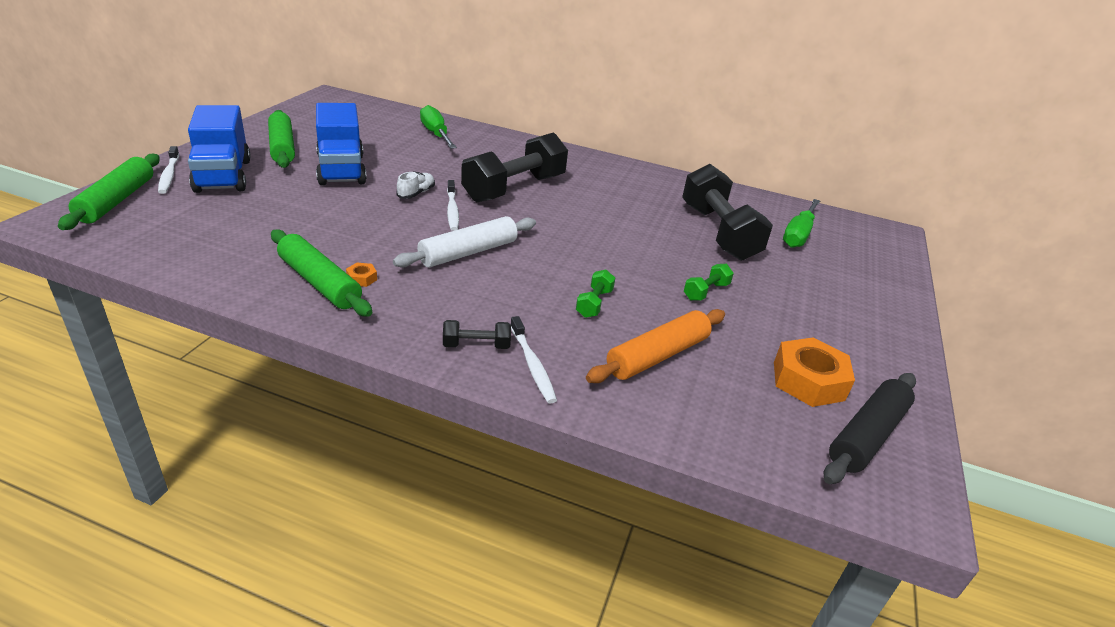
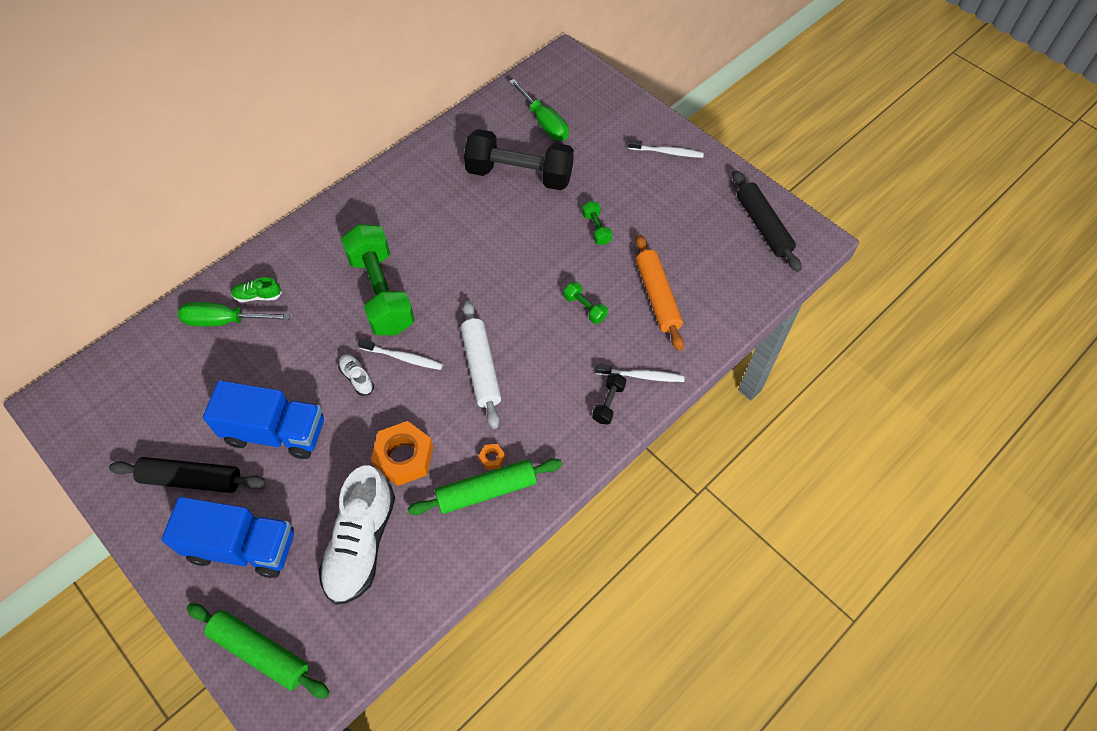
camera: 60 degrees left, 25 degrees up
white toothbrush [158,146,179,194] -> white toothbrush moved to [628,139,704,158]
green rolling pin [268,110,295,168] -> black rolling pin [109,457,266,493]
black dumbbell [461,132,568,202] -> green dumbbell [341,224,415,335]
orange nut [774,337,855,407] -> orange nut moved to [371,421,433,486]
none -> green shoe [231,277,282,302]
none -> white shoe [319,465,395,605]

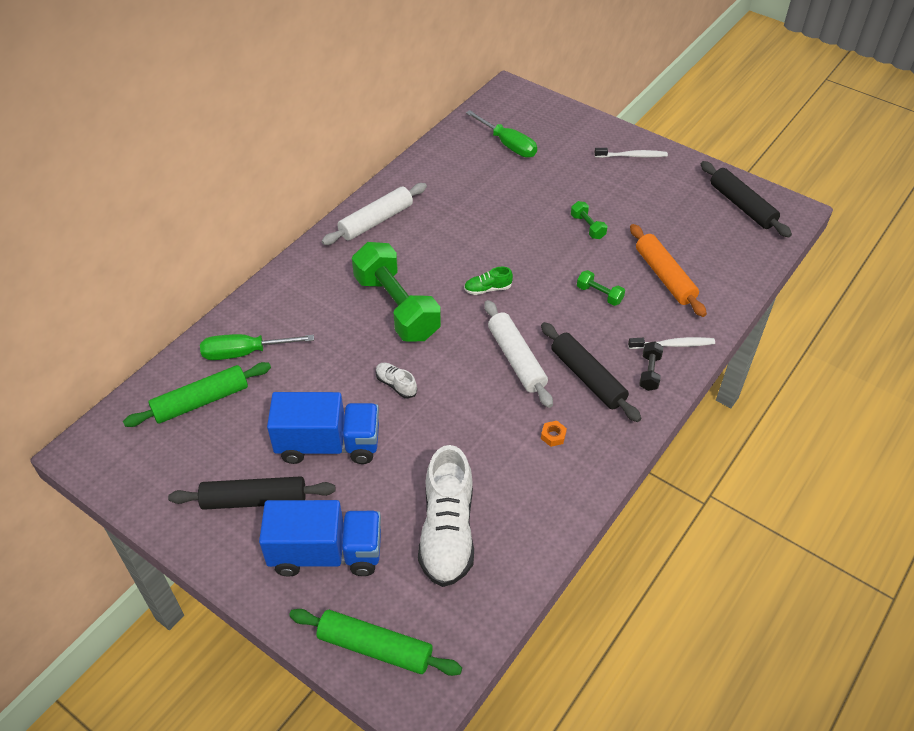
camera: 10 degrees left, 10 degrees down
green shoe [231,277,282,302] -> green shoe moved to [464,267,513,295]
white toothbrush [358,339,443,370] -> none
orange nut [371,421,433,486] -> none
green rolling pin [408,459,562,515] -> green rolling pin moved to [123,362,271,427]
black dumbbell [464,129,574,190] -> none
none -> white rolling pin [322,183,427,245]
none -> black rolling pin [541,322,641,422]

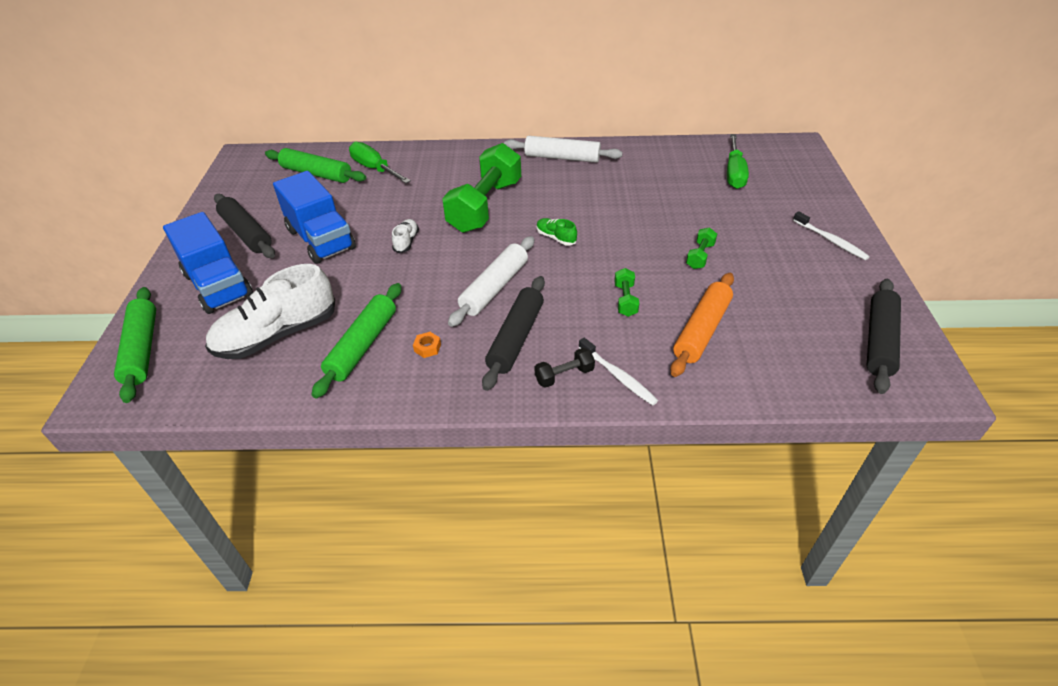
camera: 55 degrees right, 5 degrees down
none -> green rolling pin [312,283,402,399]

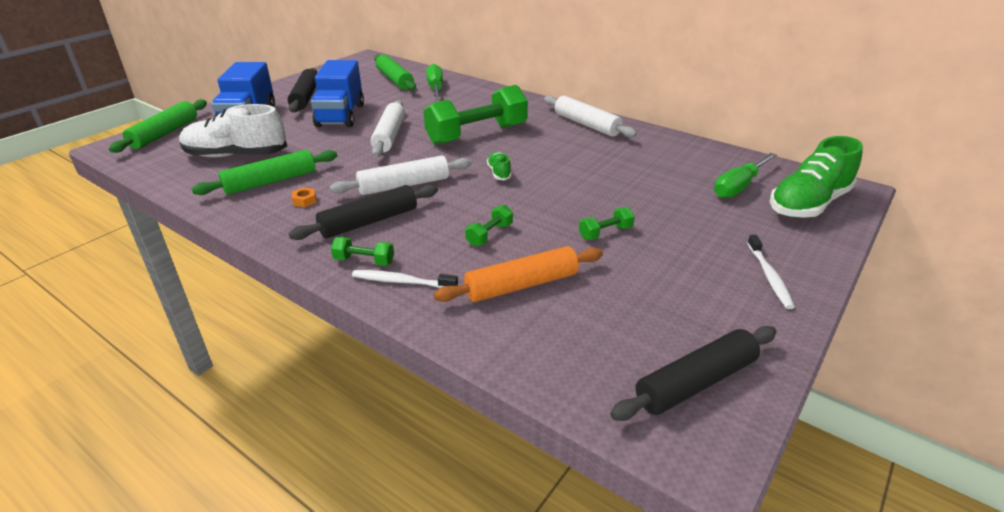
camera: 35 degrees right, 10 degrees down
white shoe [392,219,419,253] -> white rolling pin [370,100,405,157]
black dumbbell [535,348,595,388] -> green dumbbell [331,237,394,266]
white toothbrush [578,338,658,406] -> white toothbrush turned 105 degrees clockwise [352,270,458,288]
none -> green shoe [770,136,863,218]

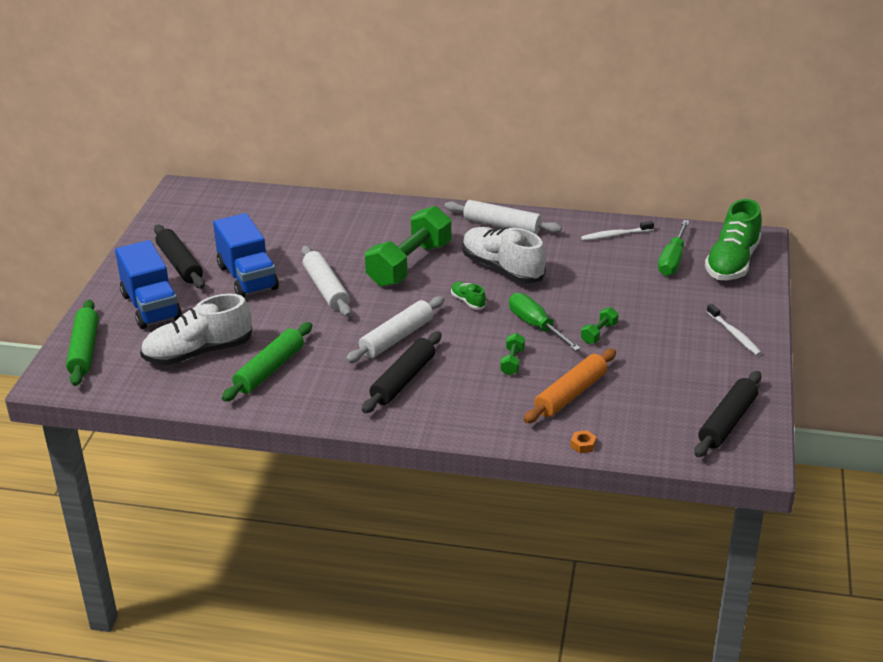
camera: 25 degrees left, 0 degrees up
orange nut [292,187,316,207] -> orange nut moved to [571,430,596,453]
green dumbbell [331,237,394,266] -> none
white toothbrush [352,270,458,288] -> white toothbrush moved to [581,221,654,241]
green rolling pin [374,55,416,91] -> none
green screwdriver [426,64,443,100] -> green screwdriver moved to [509,293,581,351]
none -> white shoe [462,227,546,284]

